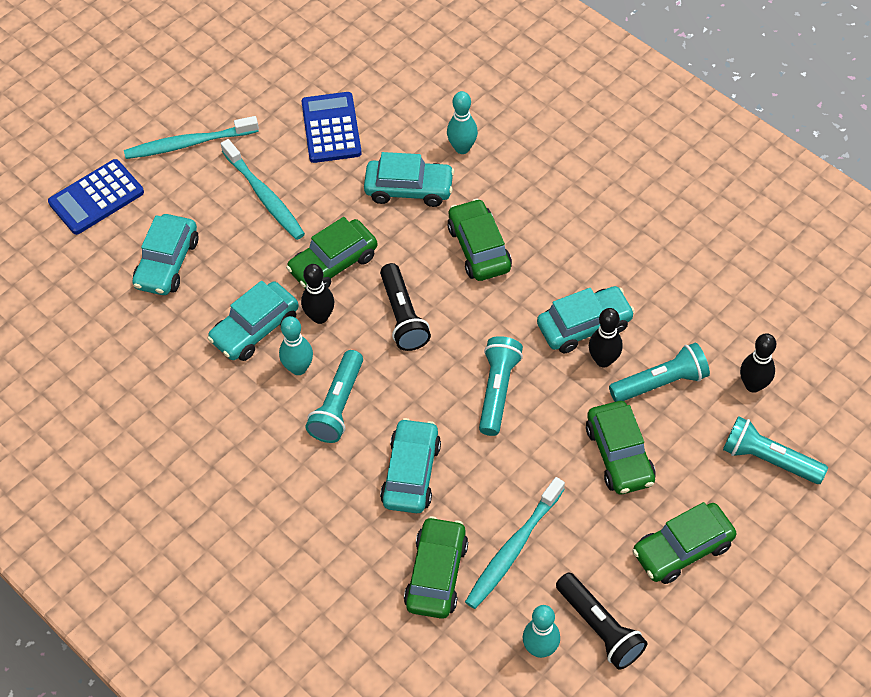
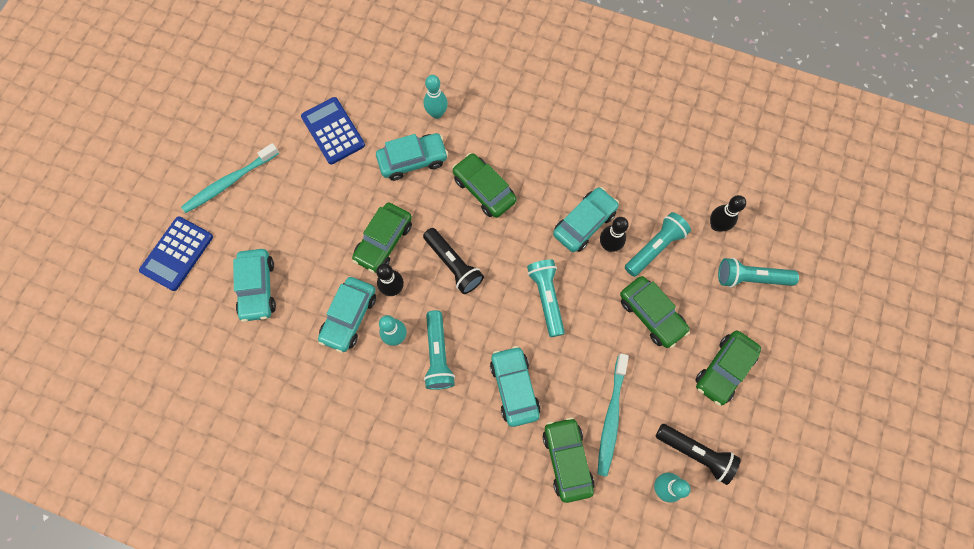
camera: 25 degrees left, 15 degrees up
turquoise toothbrush [221,139,305,240] -> none

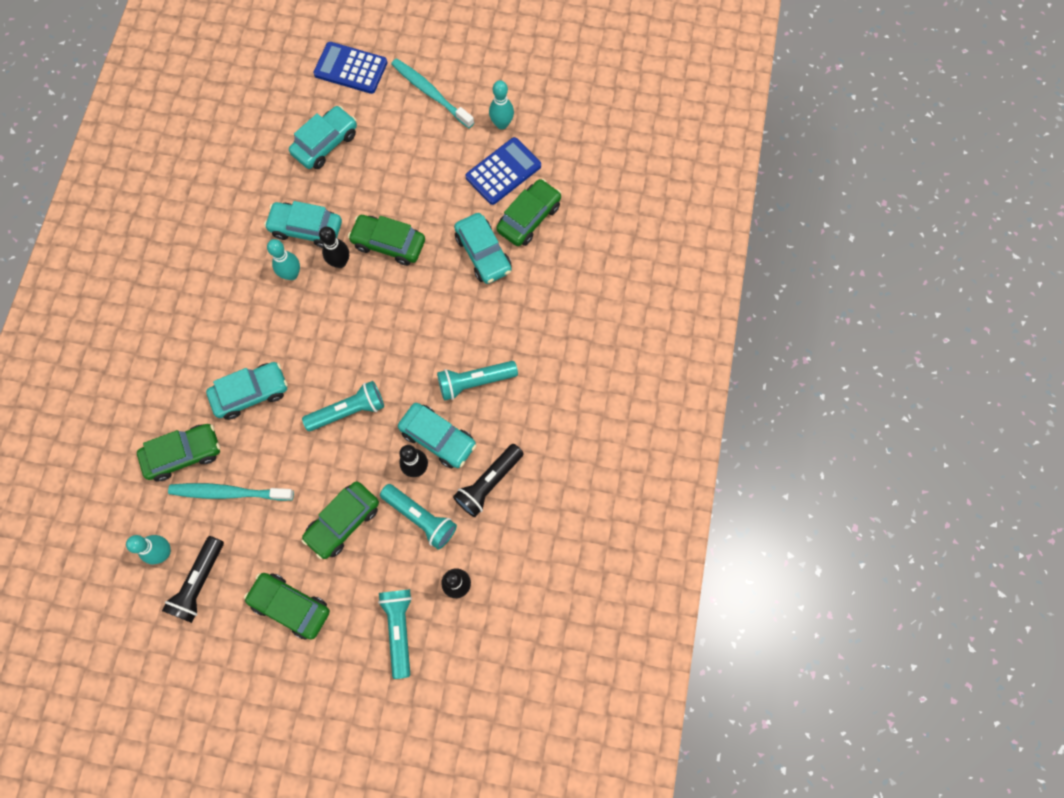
camera: 80 degrees right, 0 degrees up
turquoise car [233,249,276,322] -> turquoise car turned 150 degrees clockwise [289,106,357,169]
black flashlight [423,228,484,294] -> black flashlight moved to [453,444,524,517]
turquoise bowling pin [424,75,448,119] -> turquoise bowling pin moved to [489,80,514,129]
turquoise flashlight [424,310,455,390] -> turquoise flashlight moved to [437,361,518,401]
green car [452,153,517,218] -> green car moved to [496,179,561,246]

